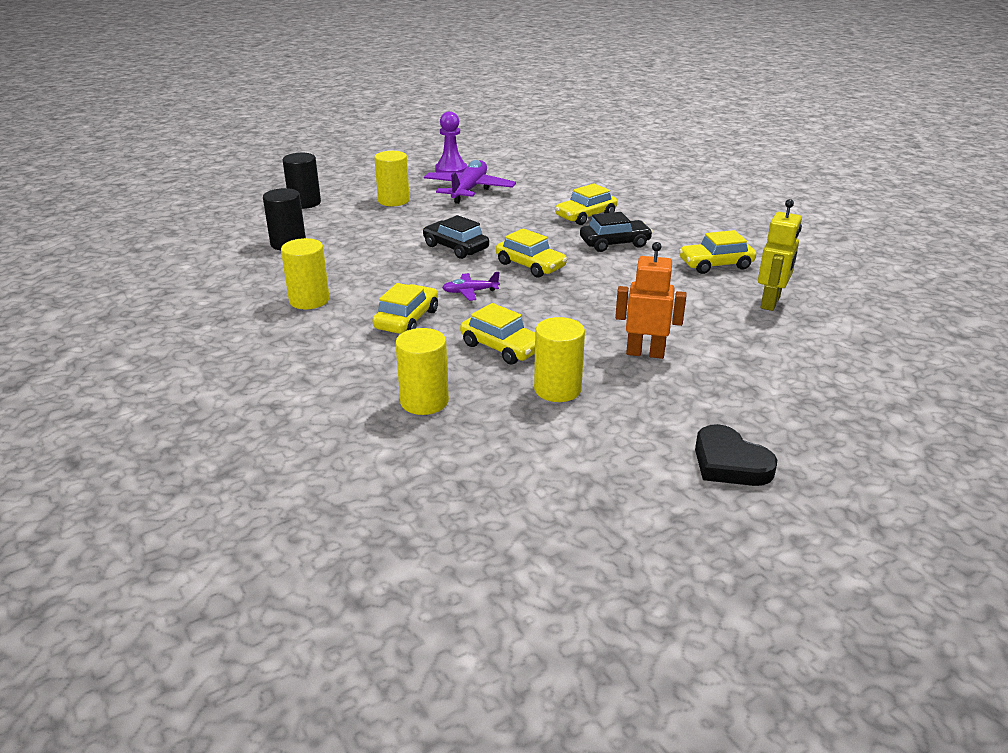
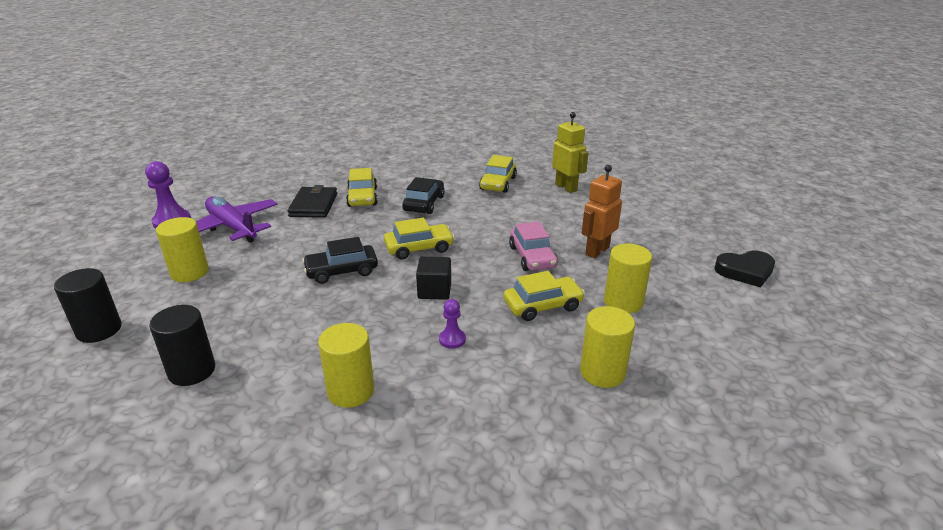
camera: 60 degrees left, 0 degrees up
yellow car [372,283,438,334] -> purple pawn [439,299,466,349]
purple plane [442,272,500,301] -> black cube [416,257,451,300]
none -> black wallet [287,185,337,218]
none -> pink car [509,221,558,271]

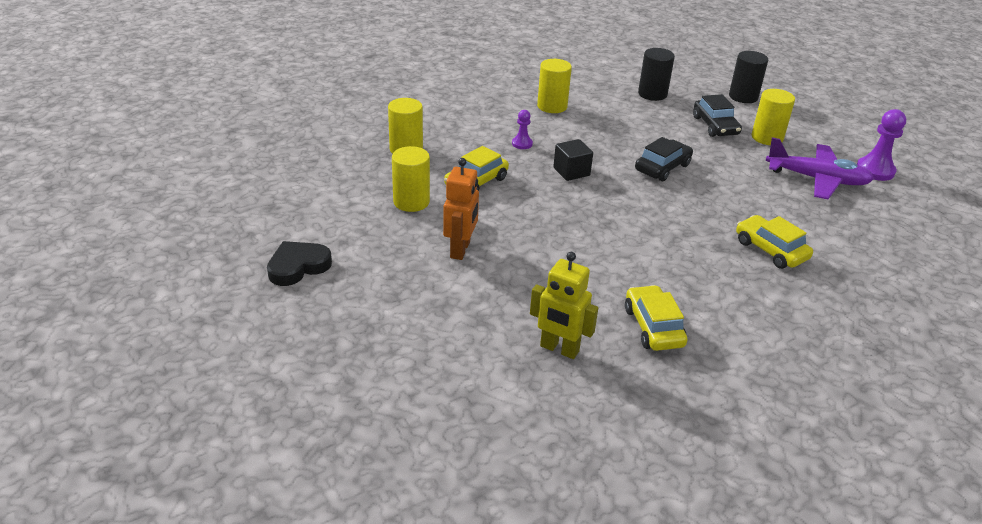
camera: 150 degrees right, 5 degrees up
black wallet [287,185,337,218] -> none
yellow car [384,218,454,259] -> none
black car [402,177,445,214] -> black car moved to [693,94,742,137]
pink car [509,221,558,271] -> none

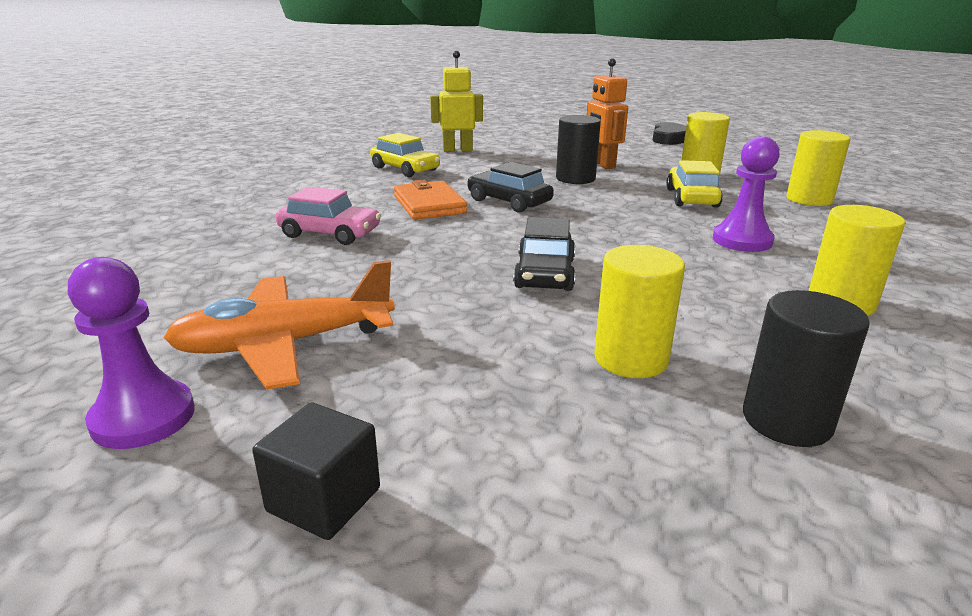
camera: 145 degrees right, 10 degrees down
purple pawn [512,110,533,149] -> purple pawn [713,136,780,252], size x1.76
black cube [553,139,593,181] -> black cube moved to [252,403,380,540]
black car [693,94,742,137] -> black car moved to [467,162,554,213]
black cylinder [729,51,768,103] -> black cylinder moved to [556,115,601,184]
yellow car [736,215,813,269] -> pink car [276,187,381,245]
yellow cylinder [752,89,795,145] -> yellow cylinder moved to [594,245,685,378]
purple plane [766,137,874,199] -> orange plane [163,260,395,390]
none -> orange wallet [394,180,467,220]

